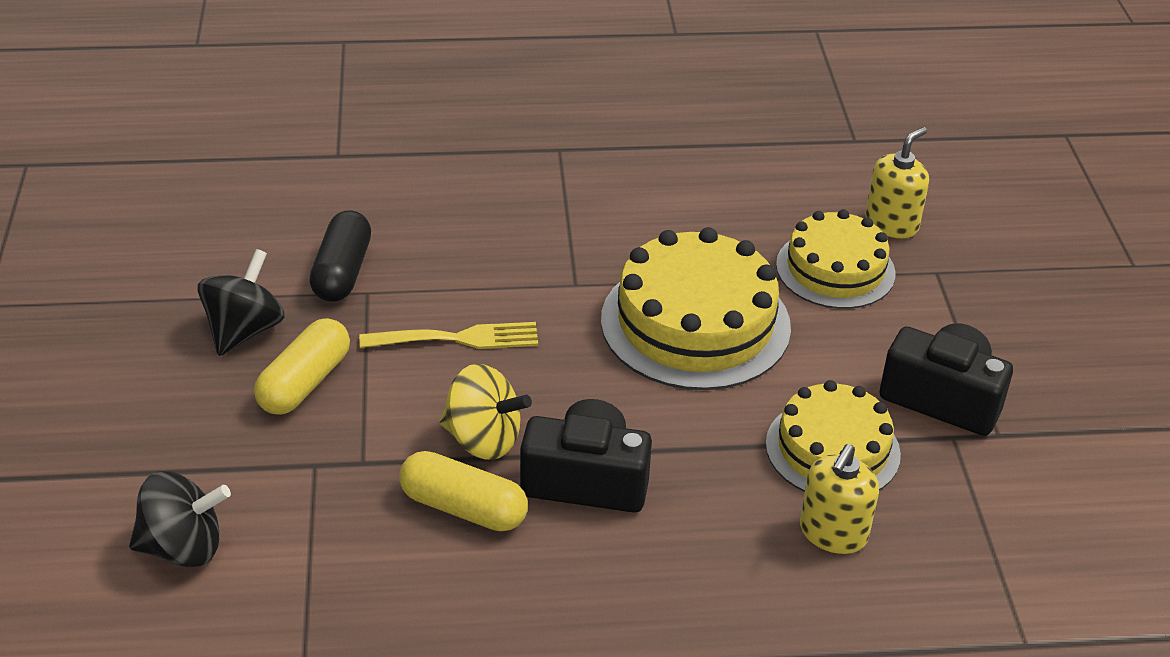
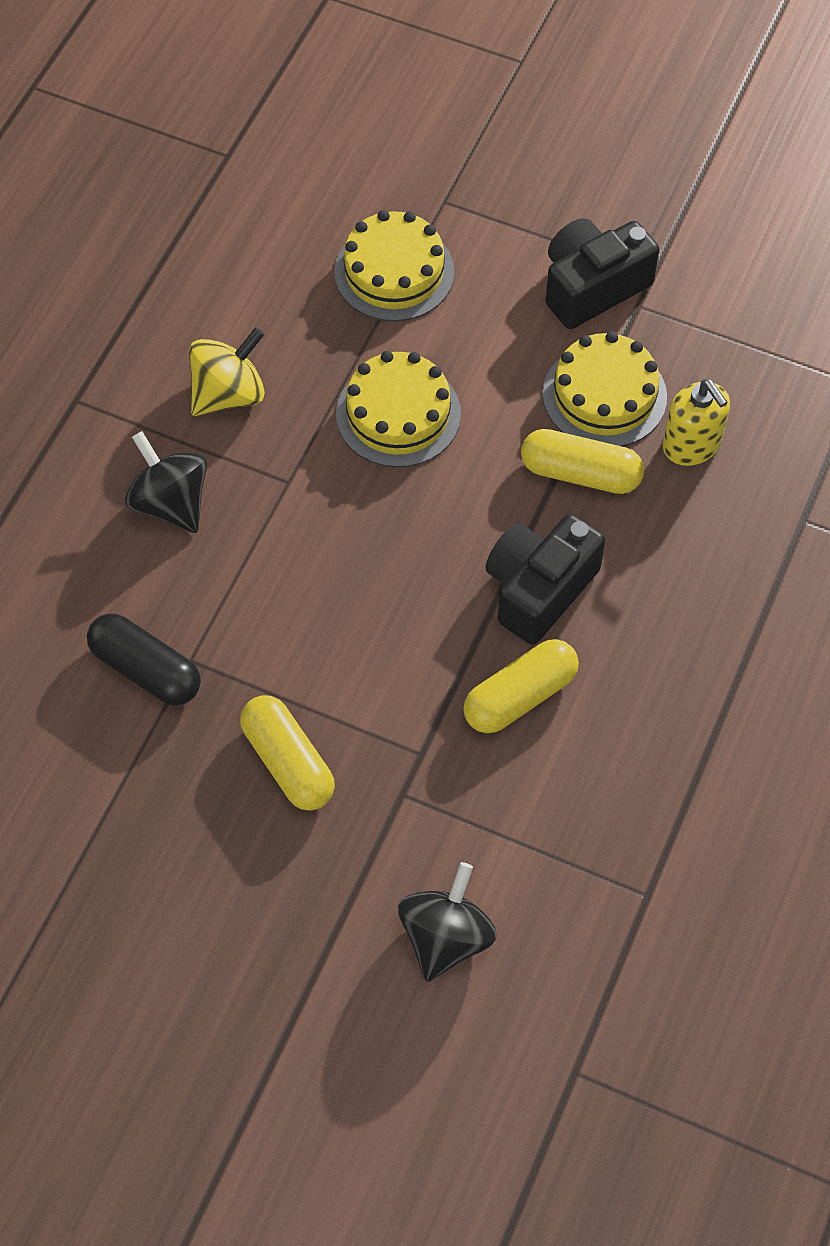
camera: 60 degrees left, 20 degrees up
black spinning top [197,249,285,356] -> black spinning top moved to [125,431,207,533]
yellow fork [359,322,538,349] -> none
yellow spinning top [439,364,532,460] -> yellow spinning top moved to [189,327,265,416]
yellow cake [601,227,791,390] -> yellow cake [336,351,461,467], size x0.65
yellow soap dispenser [865,127,929,238] -> none
none -> yellow capsule [521,429,644,494]

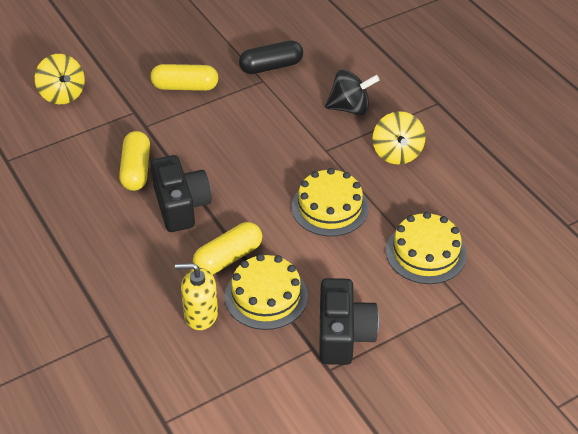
camera: 125 degrees right, 15 degrees down
black spinning top [398,862,497,982] -> yellow spinning top [35,54,85,104]

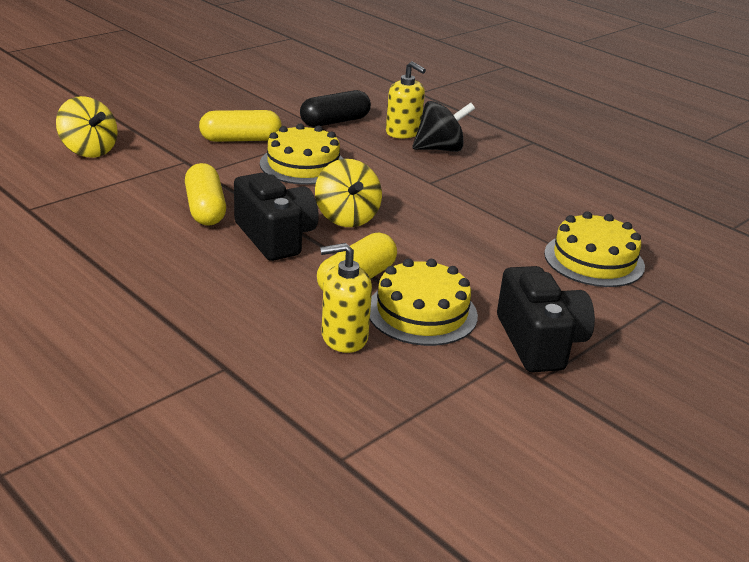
camera: 15 degrees left, 15 degrees down
yellow cake [292,168,369,236] -> yellow cake moved to [260,123,343,185]
yellow spinning top [373,111,426,165] -> yellow spinning top moved to [315,159,382,227]
none -> yellow soap dispenser [386,61,426,139]

